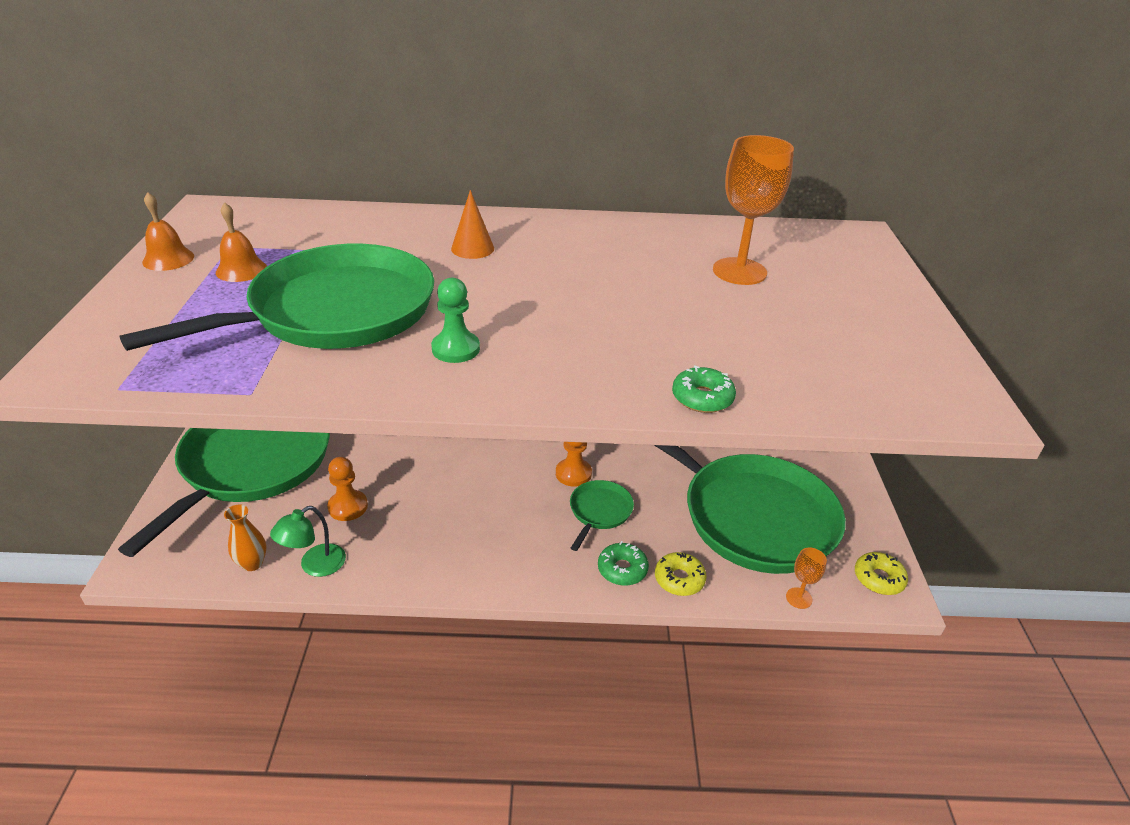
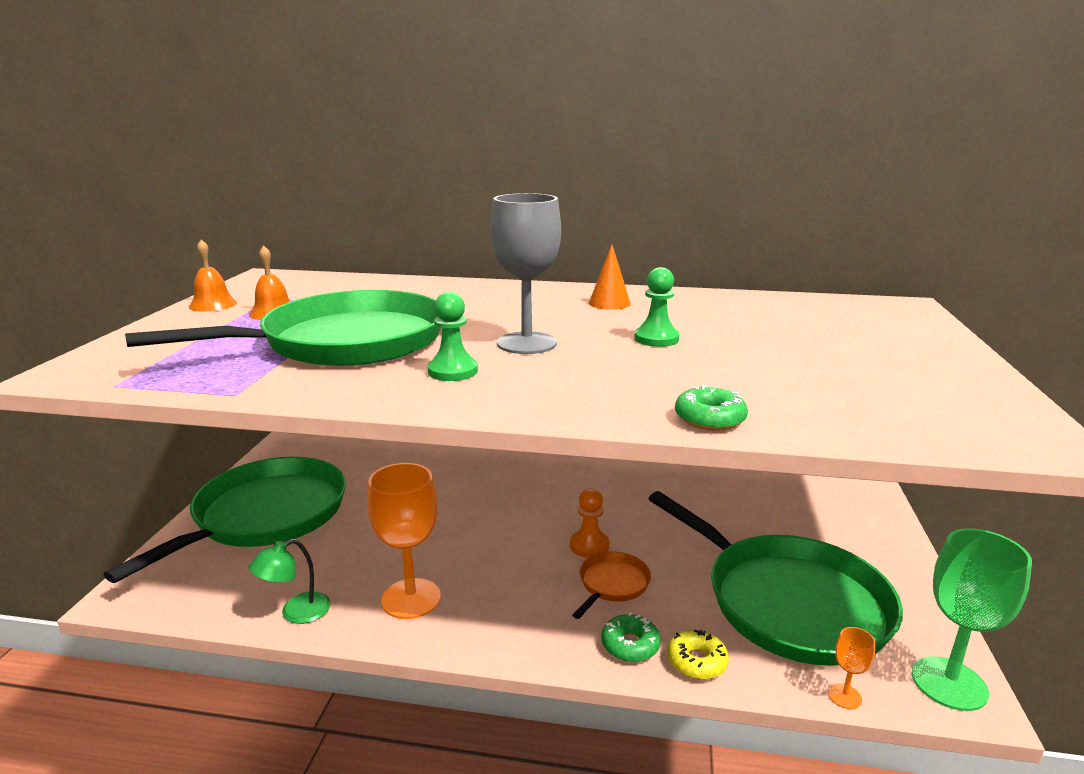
camera: 10 degrees right, 15 degrees down
orange vase [224,505,267,571] -> none
orange pawn [327,457,368,521] -> none
orange cone [451,190,494,259] -> orange cone moved to [589,244,631,310]
green pan [570,480,634,551] -> orange pan [572,551,651,619]
orange goblet [713,135,794,285] -> orange goblet moved to [367,463,441,619]
yellow donut [855,552,908,595] -> green goblet [912,528,1032,711]
none -> grey goblet [491,193,561,354]
none -> green pawn [634,267,680,347]

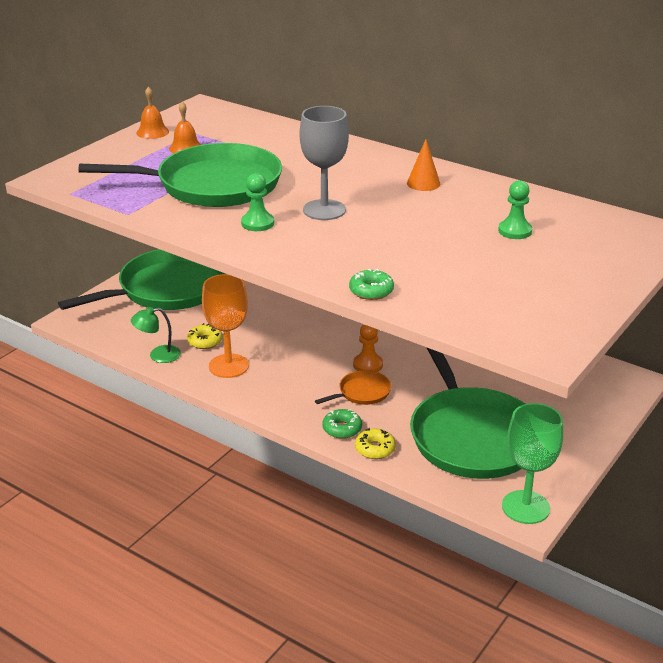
camera: 25 degrees right, 10 degrees up
green pawn [634,267,680,347] -> green pawn moved to [498,180,532,239]
orange goblet [828,627,875,709] -> none
none -> yellow donut [187,323,223,349]

